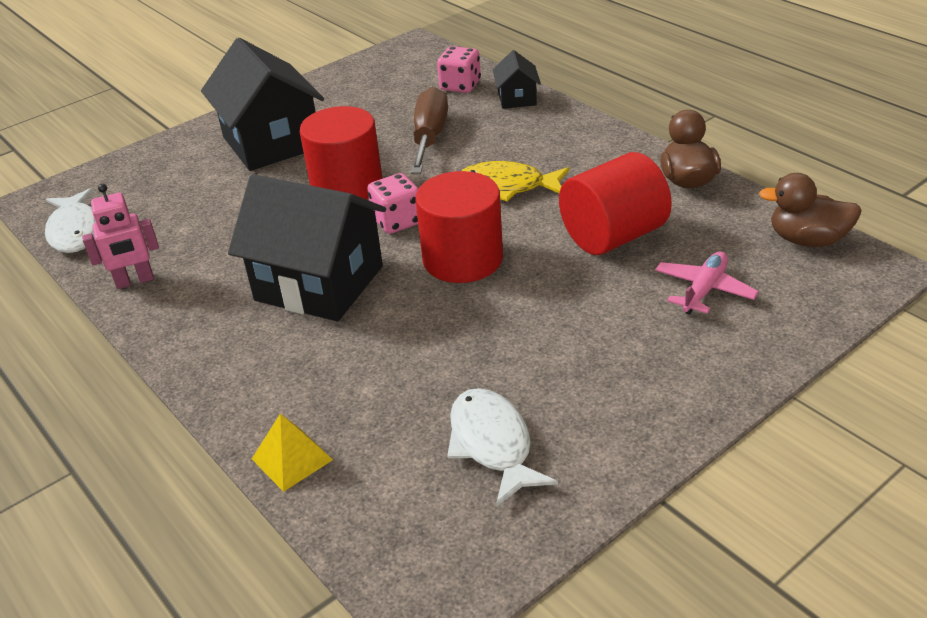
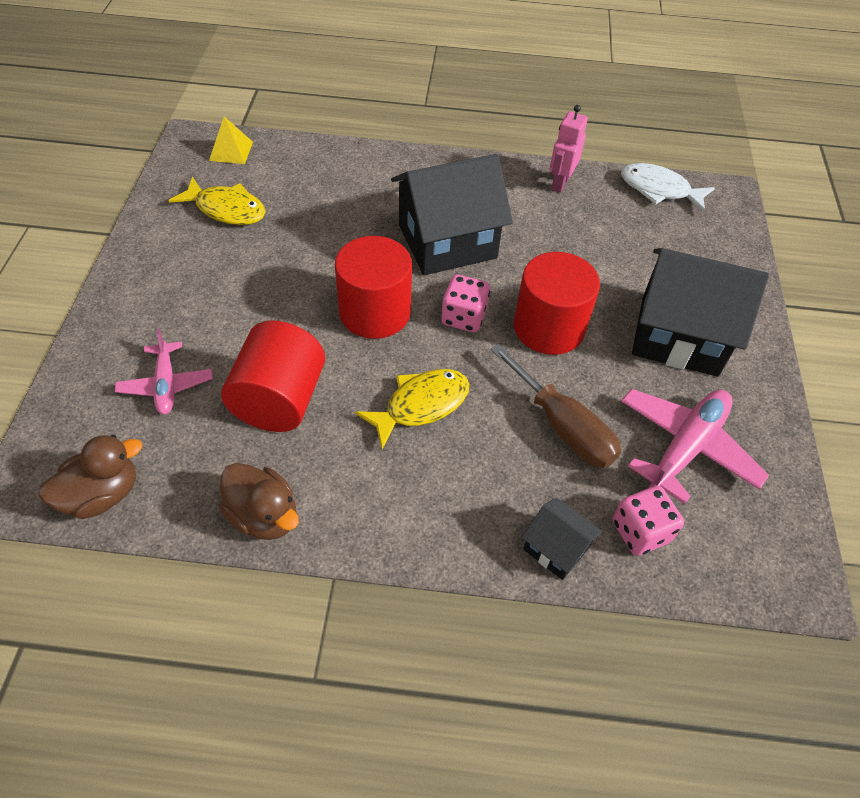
camera: 130 degrees right, 15 degrees up
yellow pyramid [252,413,333,492] -> yellow pyramid moved to [209,117,253,164]
white fish [447,388,558,507] -> yellow fish [169,177,266,225]
none -> pink plane [621,389,769,504]

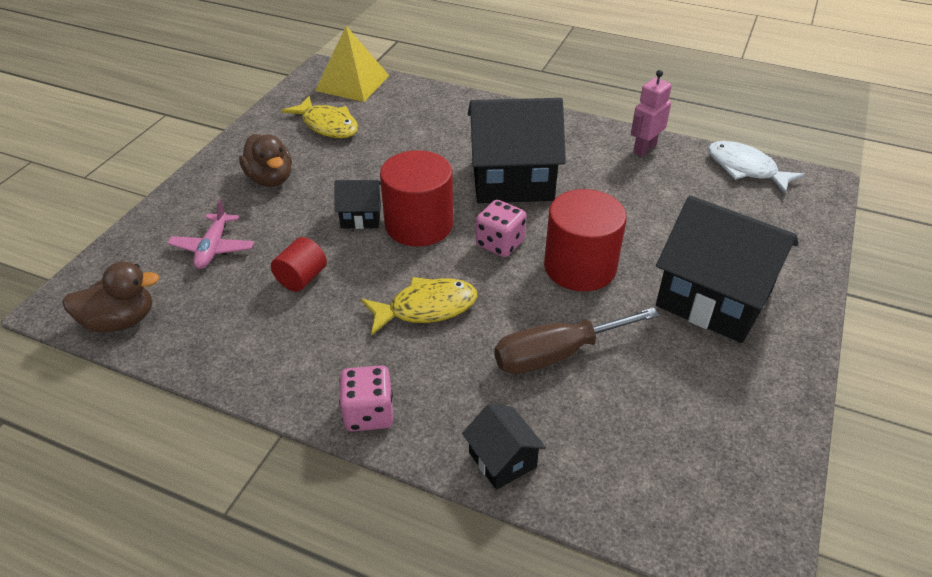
camera: 20 degrees right, 10 degrees down
yellow pyramid [209,117,253,164] -> yellow pyramid [315,26,389,102], size x1.70
brown duck [219,463,299,540] -> brown duck moved to [239,134,292,187]
red cylinder [221,320,325,432] -> red cylinder [271,237,327,292], size x0.54
brown screwdriver [490,344,621,468] -> brown screwdriver turned 90 degrees clockwise [494,307,660,374]
pink dice [613,486,684,556] -> pink dice moved to [339,365,393,431]
pink plane [621,389,769,504] -> none
none -> black house [335,180,381,229]

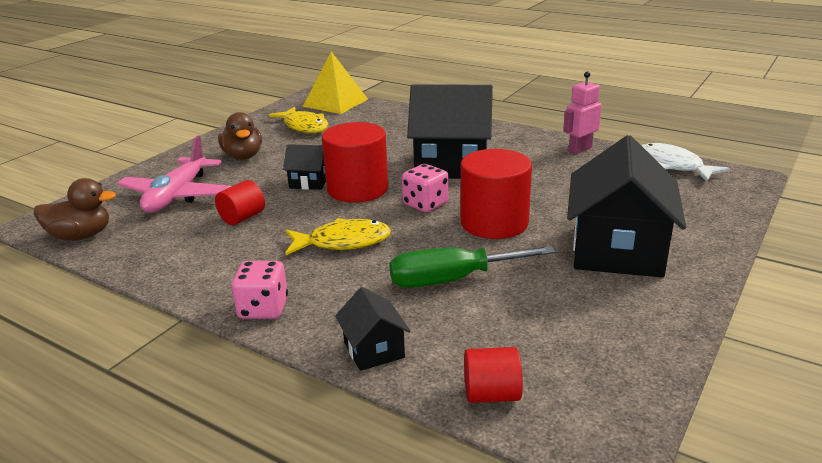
camera: 10 degrees right, 15 degrees down
pink plane [168,199,254,269] -> pink plane [117,135,232,213], size x1.61
brown screwdriver [494,307,660,374] -> green screwdriver [389,246,555,288]
black house [656,195,799,343] -> black house turned 60 degrees clockwise [567,135,686,278]
none -> red cylinder [464,347,523,403]

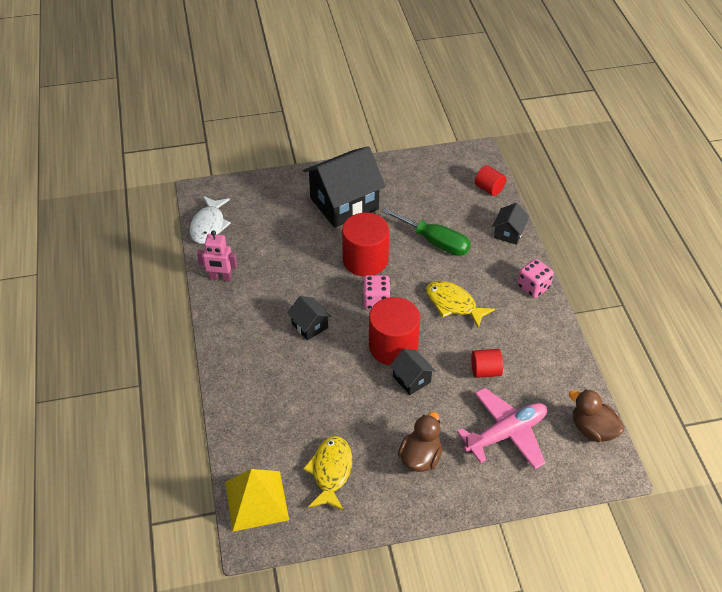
camera: 135 degrees left, 20 degrees up
black house [407,84,493,179] -> black house [287,296,331,340], size x0.47

